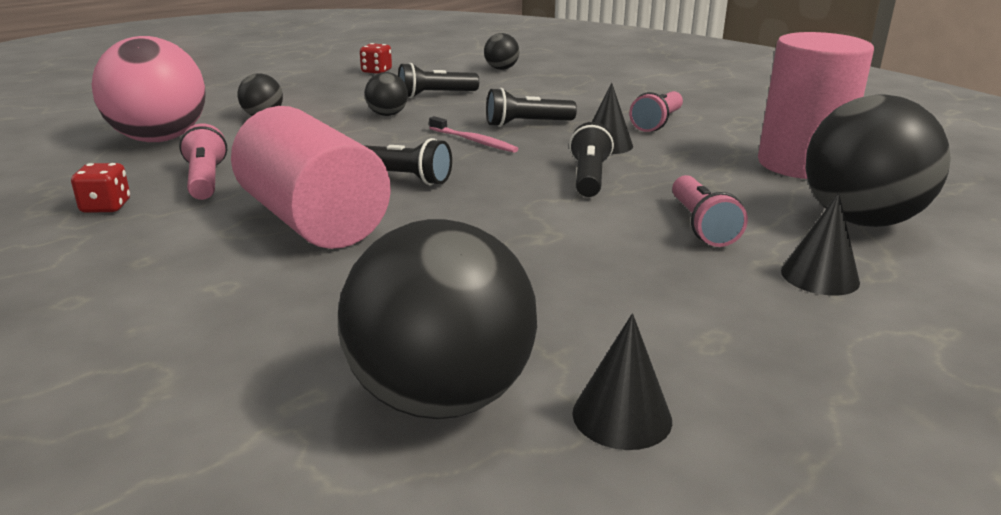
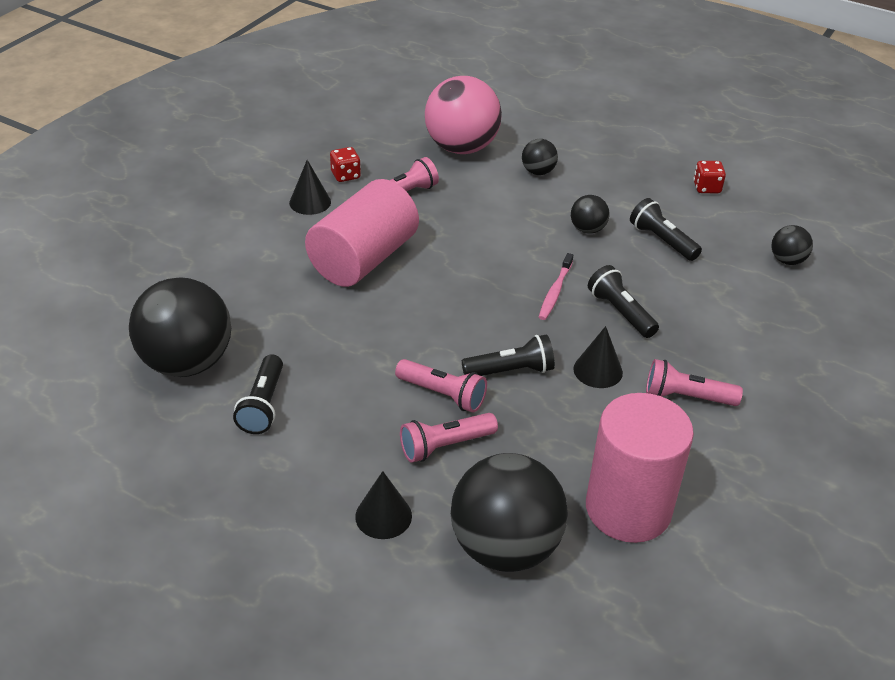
camera: 70 degrees right, 15 degrees up
black flashlight [364,138,452,185] -> black flashlight moved to [233,354,283,434]
black cone [572,313,672,450] -> black cone moved to [289,160,331,215]
none -> pink flashlight [395,359,487,413]

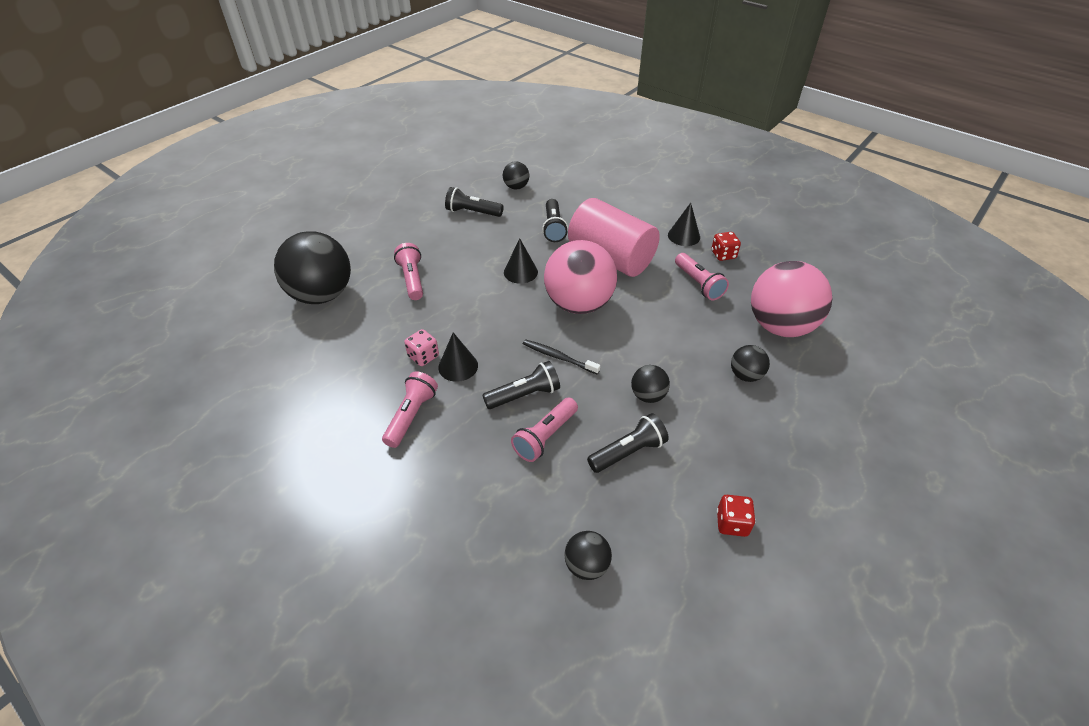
camera: 100 degrees right, 5 degrees up
black ball [129,277,231,377] -> black ball [503,161,529,190], size x0.46
black cone [355,471,412,539] -> black cone moved to [504,238,538,284]
pink flashlight [395,359,487,413] -> pink flashlight moved to [511,397,578,462]
black flashlight [462,334,555,376] -> black flashlight moved to [542,199,568,242]
pink toothbrush [539,253,573,320] -> black toothbrush [523,339,600,374]
pink cylinder [586,393,694,543] -> none
none -> pink dice [404,329,439,366]
none -> pink ball [544,240,617,314]

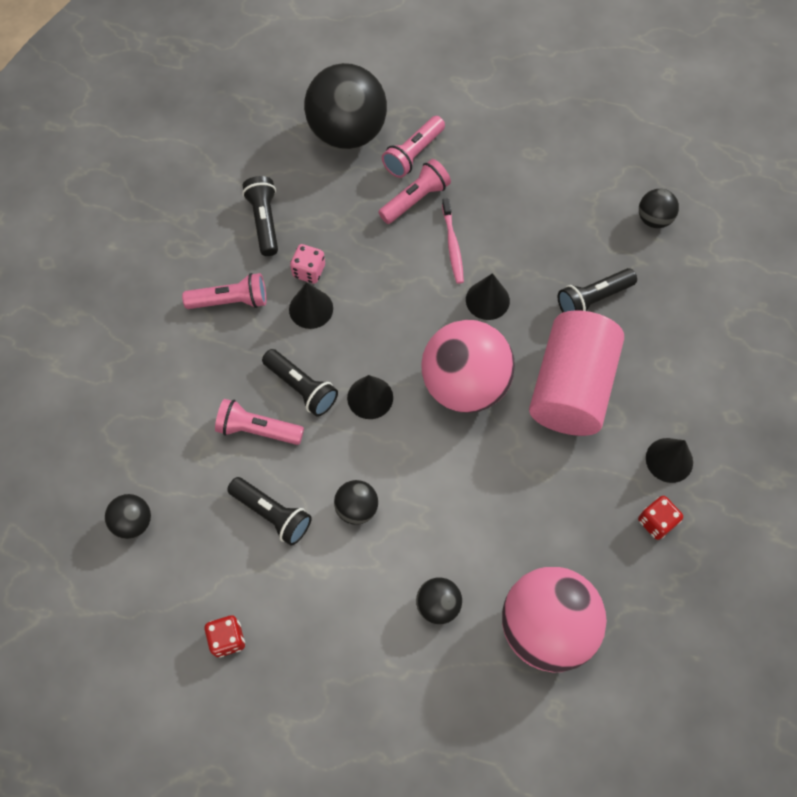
camera: 65 degrees right, 20 degrees up
black flashlight [445,187,504,217] -> black flashlight moved to [242,176,278,256]
black toothbrush [523,339,600,374] -> black cone [347,375,393,419]
pink flashlight [675,253,729,300] -> pink flashlight moved to [382,116,445,178]
none -> pink toothbrush [442,198,464,284]

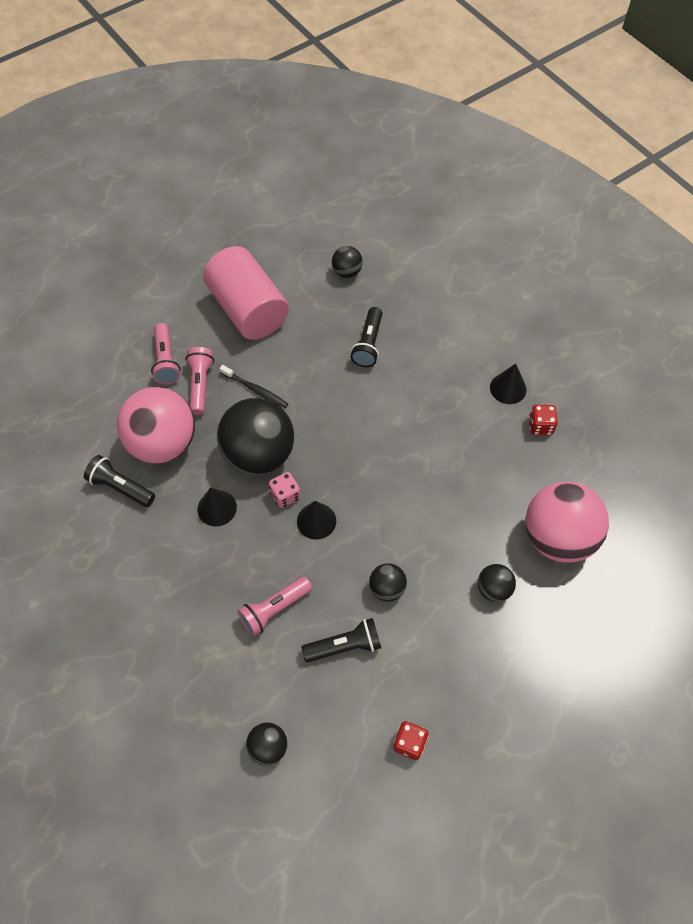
camera: 50 degrees left, 5 degrees down
pink flashlight [182,273,266,309] -> none
black flashlight [262,349,338,417] -> none
pink dice [290,244,325,284] -> pink dice moved to [269,472,301,508]
black ball [304,63,387,150] -> black ball moved to [217,398,294,475]
pink ball [421,320,515,413] -> pink ball moved to [117,387,195,464]
pink toothbrush [442,198,464,284] -> black toothbrush [220,365,288,408]
black cone [466,273,510,320] -> none
pink cylinder [529,310,624,436] -> pink cylinder moved to [203,246,289,340]

